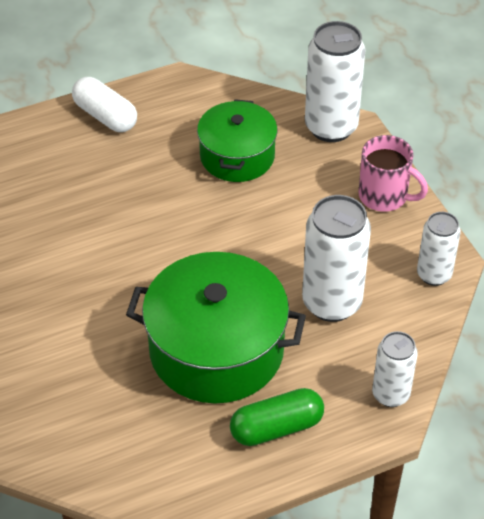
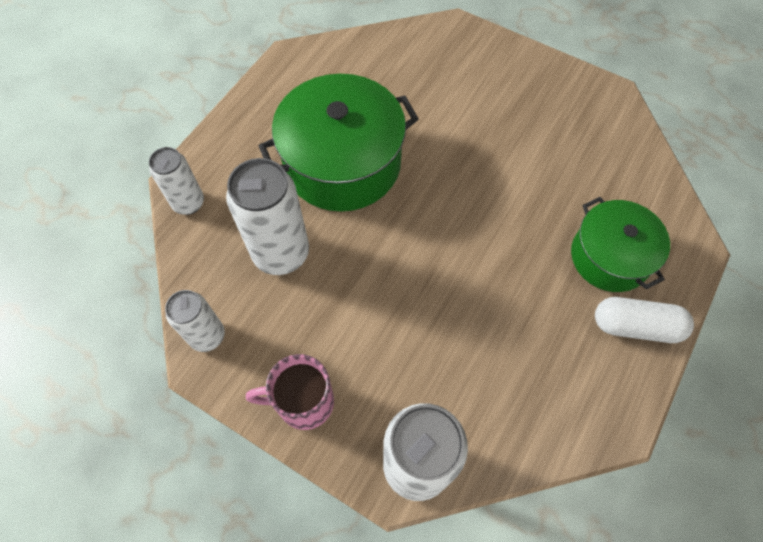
camera: 145 degrees right, 15 degrees up
green pot [197,99,278,182] -> green pot moved to [571,197,670,292]
green capsule [230,388,324,446] -> none

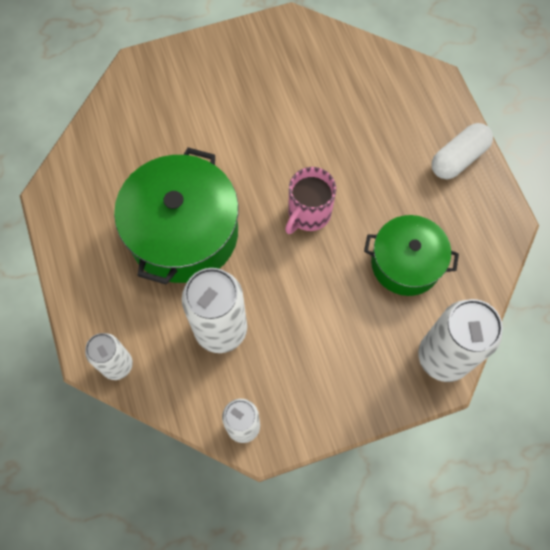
camera: 50 degrees left, 5 degrees up
pink mug [246,354,334,430] -> pink mug moved to [285,167,336,234]
green pot [571,197,670,292] -> green pot moved to [364,215,459,296]

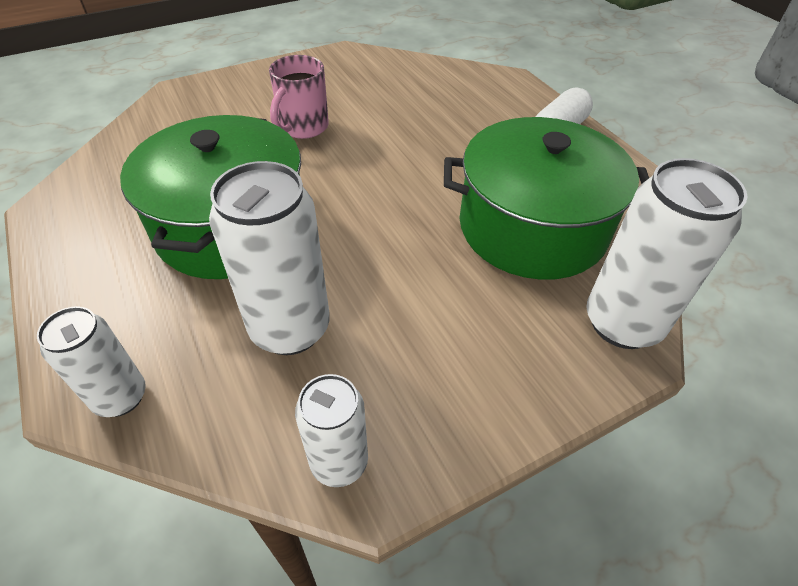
camera: 10 degrees left, 20 degrees down
pink mug [285,167,336,234] -> pink mug moved to [269,55,329,139]
green pot [364,215,459,296] -> green pot [444,117,649,280], size x1.58

